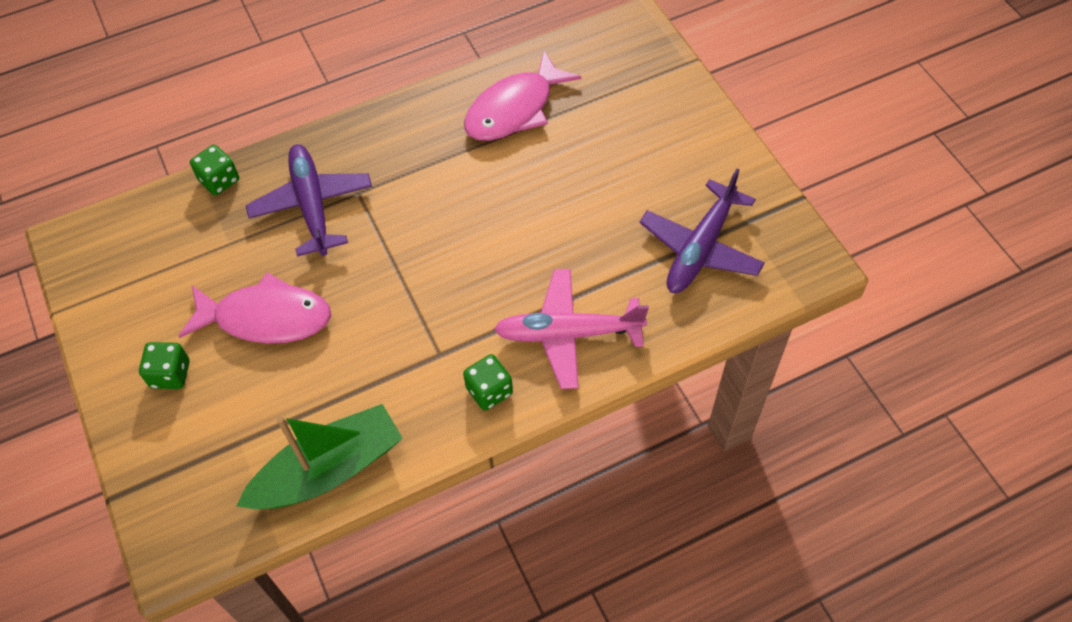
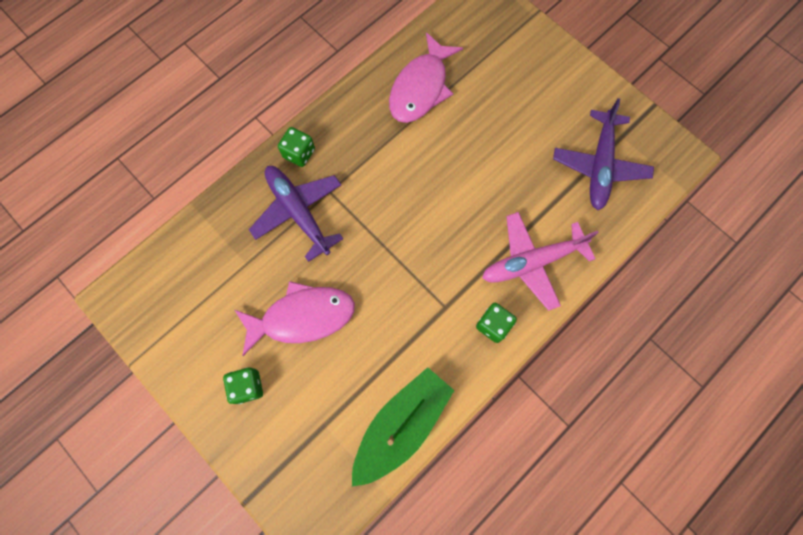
camera: 20 degrees left, 15 degrees up
green dice [190,145,239,196] -> green dice moved to [278,127,315,167]

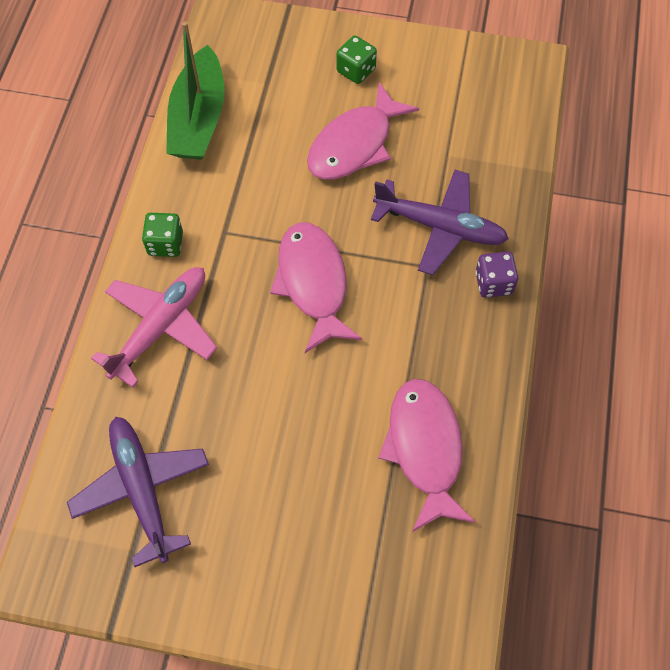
camera: 145 degrees right, 10 degrees down
green dice [278,127,315,167] -> purple dice [475,252,518,298]
none -> pink fish [270,222,362,353]

